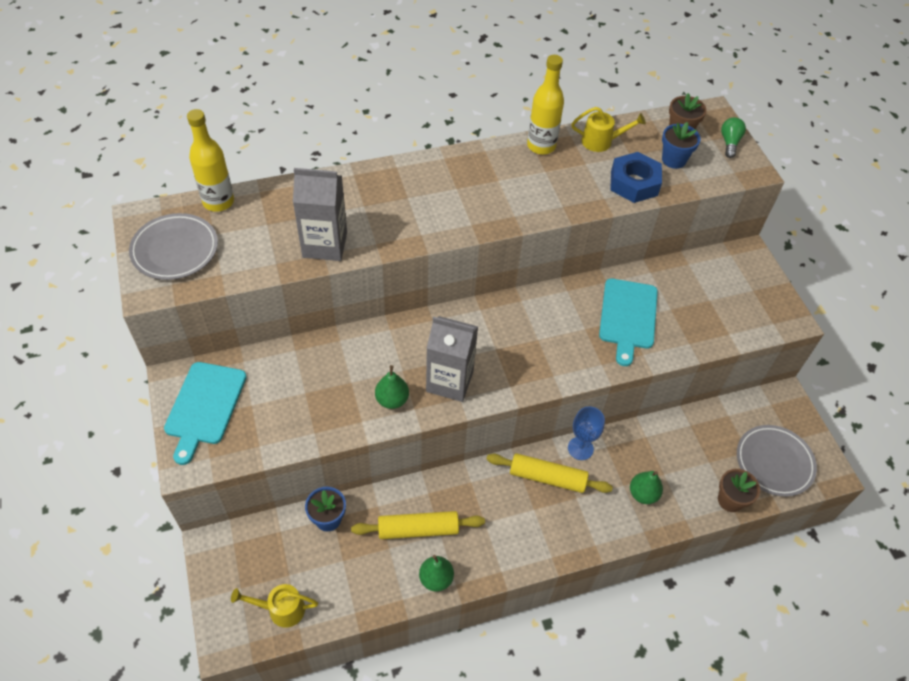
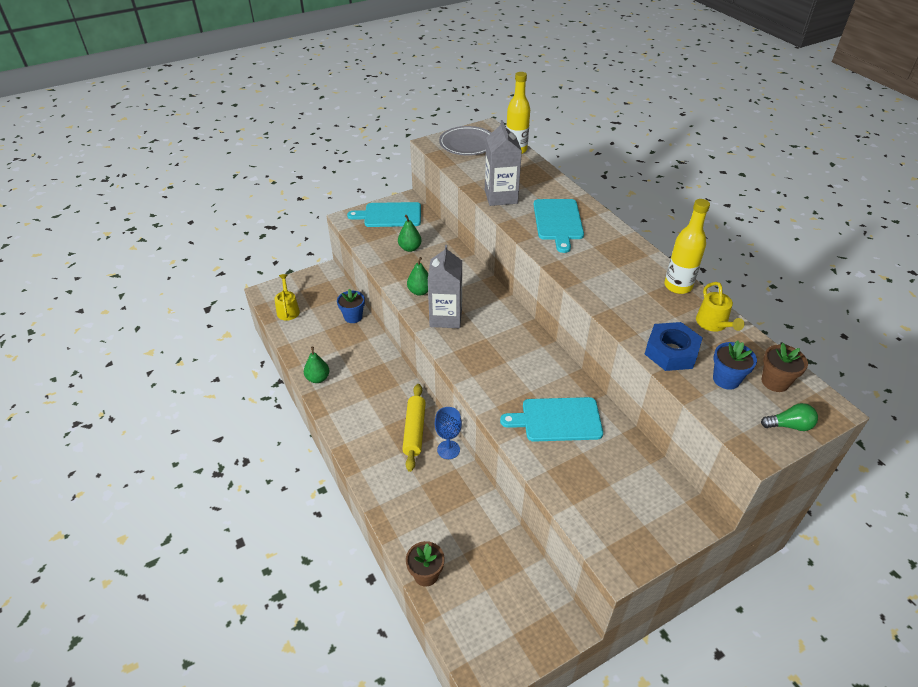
camera: 80 degrees right, 10 degrees down
yellow rolling pin [351,511,485,539] -> none
green pear [630,471,663,504] -> green pear moved to [398,215,422,252]
grey plate [737,425,817,497] -> none
none -> turquoise cutting board [534,199,584,253]

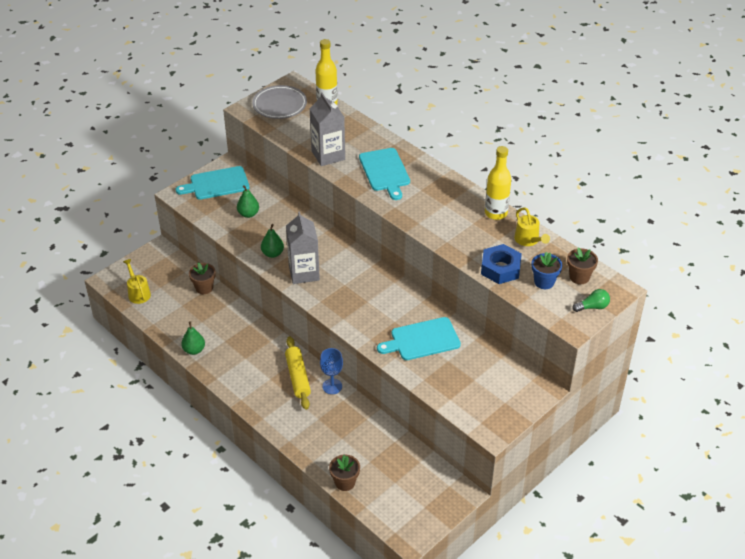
camera: 15 degrees left, 0 degrees up
blue flower pot [337,289,365,323] -> brown flower pot [189,262,216,294]

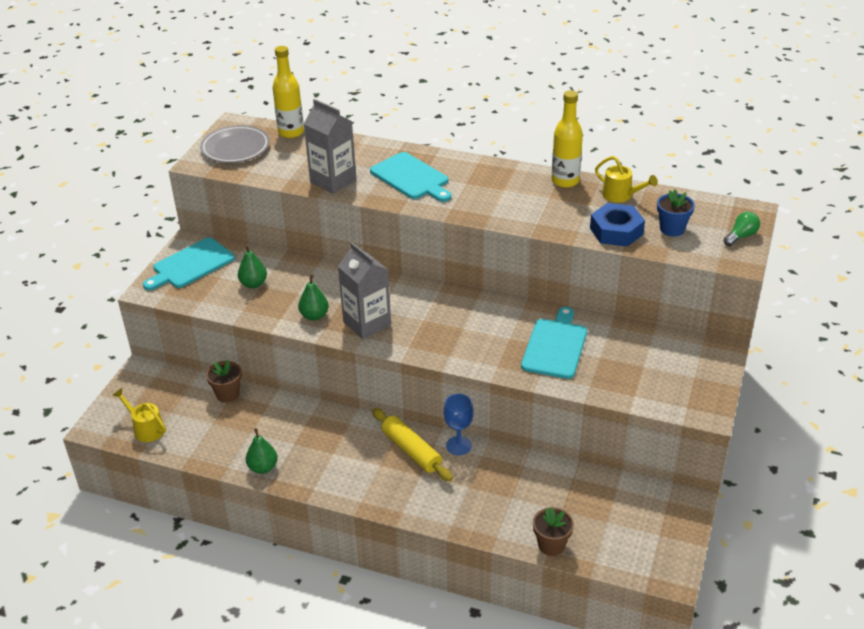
camera: 25 degrees left, 5 degrees down
turquoise cutting board [377,317,461,360] -> turquoise cutting board turned 150 degrees clockwise [521,307,587,379]
brown flower pot [567,247,598,284] -> none

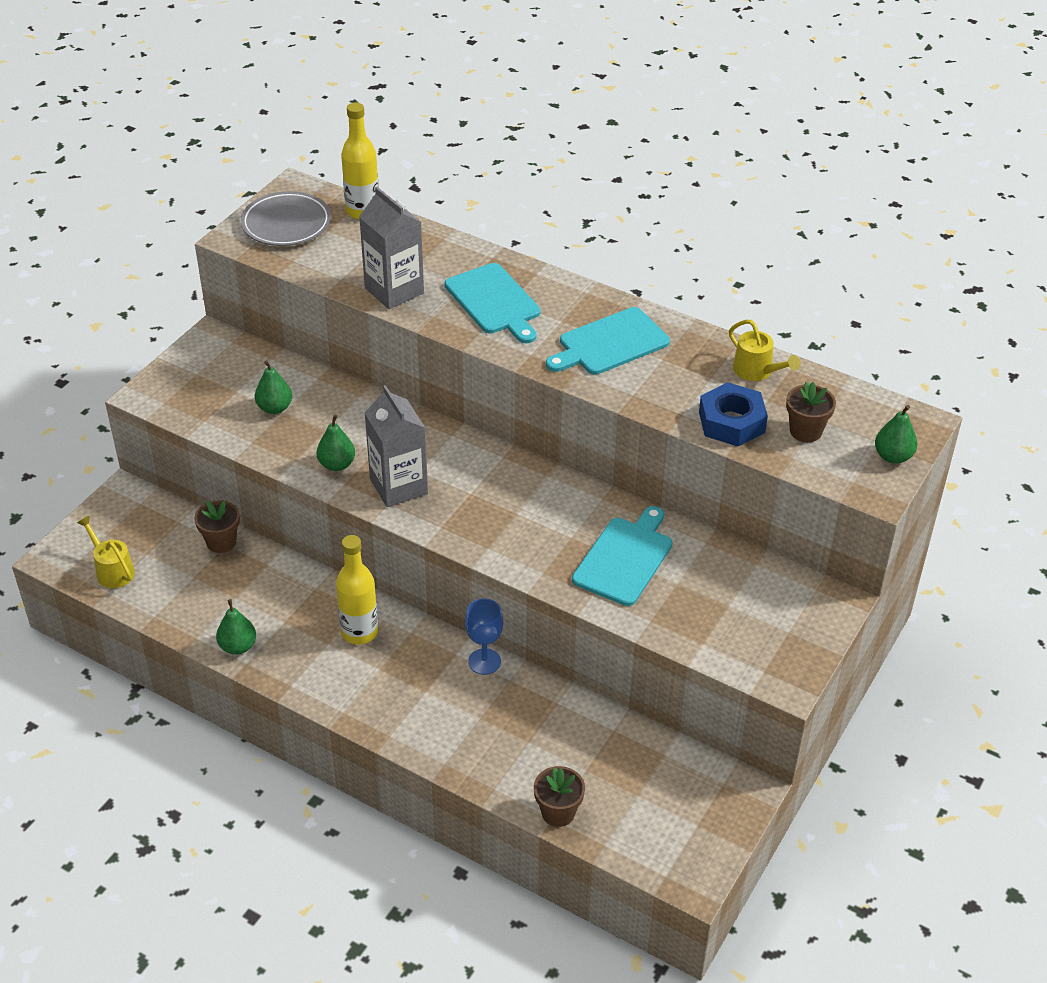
camera: 10 degrees right, 5 degrees up
turquoise cutting board [143,237,235,290] -> turquoise cutting board moved to [546,307,670,375]
yellow rolling pin [372,408,453,481] -> none
yellow bottle [552,90,583,188] -> yellow bottle moved to [336,535,378,644]
blue flower pot [657,190,695,237] -> brown flower pot [786,382,836,442]
green light bulb [724,212,760,246] -> green pear [875,405,917,464]

